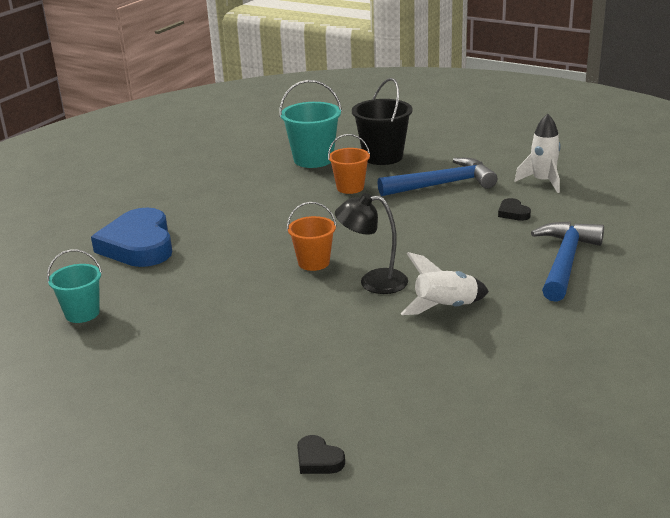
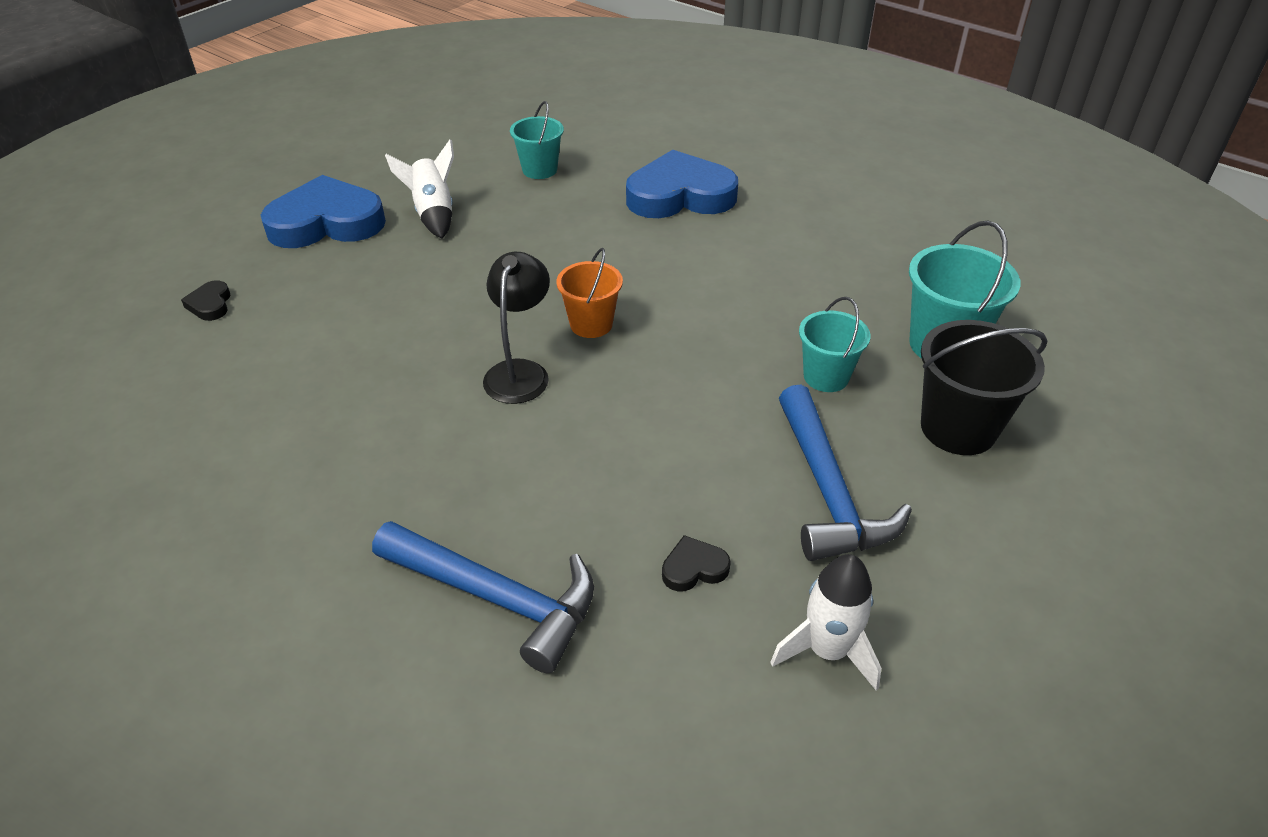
camera: 95 degrees right, 15 degrees up
black heart [297,435,345,474] -> black heart turned 60 degrees counterclockwise [181,281,230,321]
orange bucket [328,134,370,194] -> turquoise bucket [799,297,870,392]
white rocket [401,252,489,315] -> white rocket moved to [385,139,454,238]
none -> blue heart [261,175,386,248]

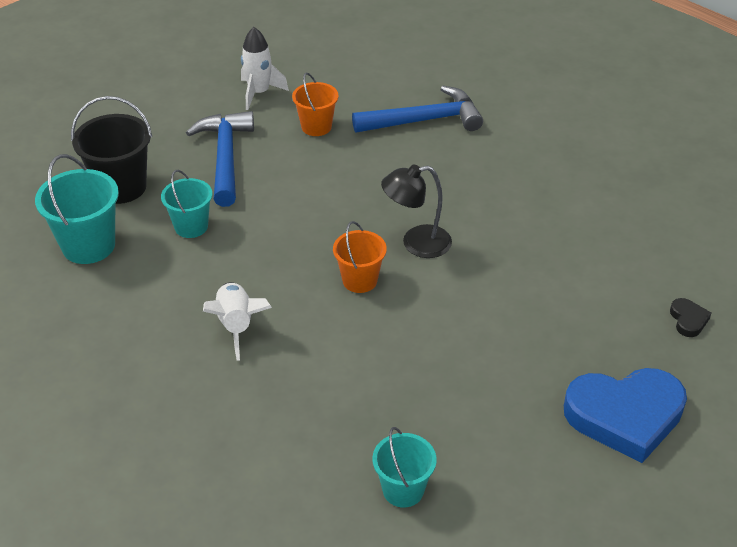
camera: 175 degrees left, 0 degrees up
blue hammer [372,521,594,673] -> blue hammer turned 135 degrees clockwise [352,86,483,133]
white rocket [385,139,454,238] -> white rocket moved to [203,282,272,361]
black lamp [483,252,550,404] -> black lamp turned 60 degrees clockwise [381,164,452,258]
blue heart [626,150,738,218] -> none
black heart [662,535,731,592] -> orange bucket [292,73,339,136]

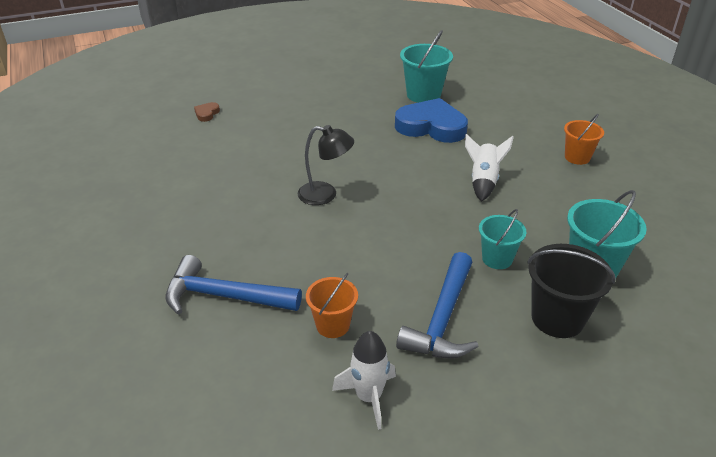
camera: 155 degrees left, 5 degrees down
orange bucket [333,221,387,293] -> orange bucket moved to [564,114,604,165]
turquoise bucket [372,427,437,508] -> turquoise bucket [400,30,453,103], size x1.55
blue heart [564,368,687,463] -> blue heart moved to [395,98,468,143]
black heart [670,298,711,337] -> brown heart [194,102,220,122]

